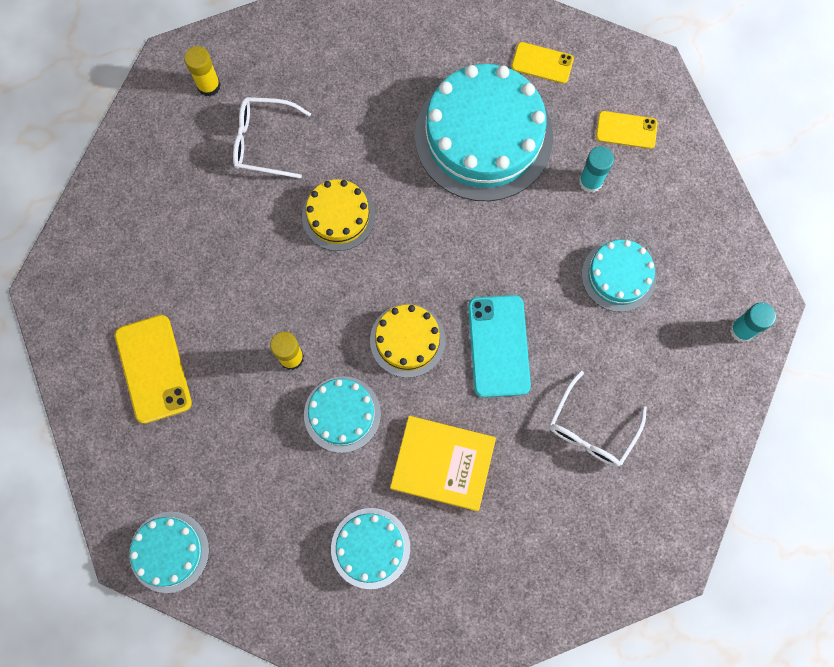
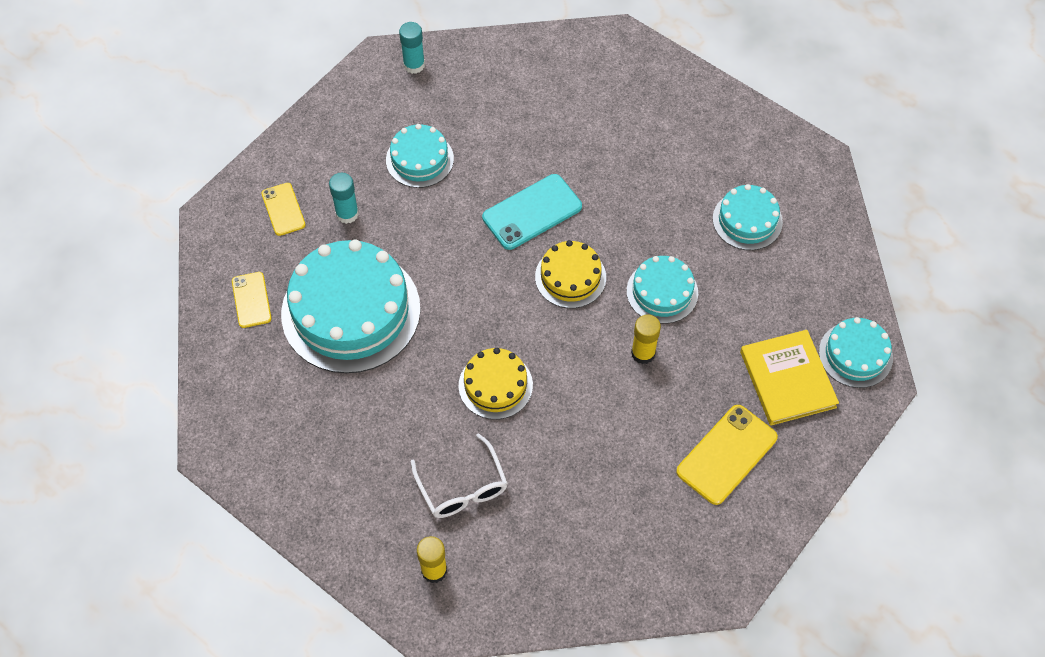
camera: 120 degrees left, 15 degrees down
yellow book [390,416,496,511] -> yellow book moved to [740,330,839,426]
white glasses [549,371,647,467] -> none

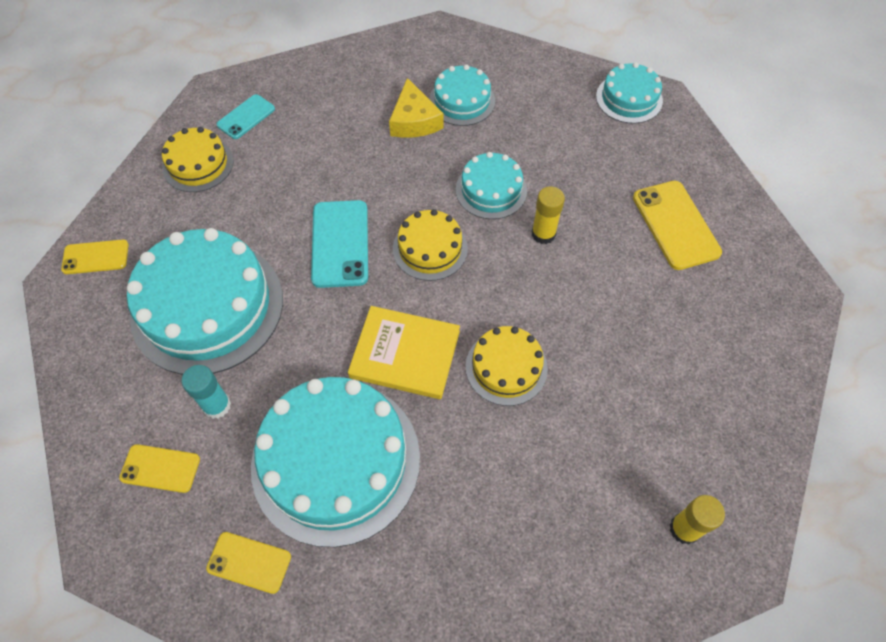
camera: 60 degrees left, 0 degrees up
turquoise cake [386,124,454,188] -> turquoise cake [127,228,283,375], size x1.92
turquoise glue stick [399,22,425,74] -> yellow phone [61,240,128,274]
white glasses [411,433,508,518] -> none
yellow book [740,330,839,426] -> yellow book moved to [348,306,460,399]
none -> yellow cake [162,127,234,192]
none -> turquoise phone [217,94,275,139]
none -> yellow cheese [389,78,444,138]

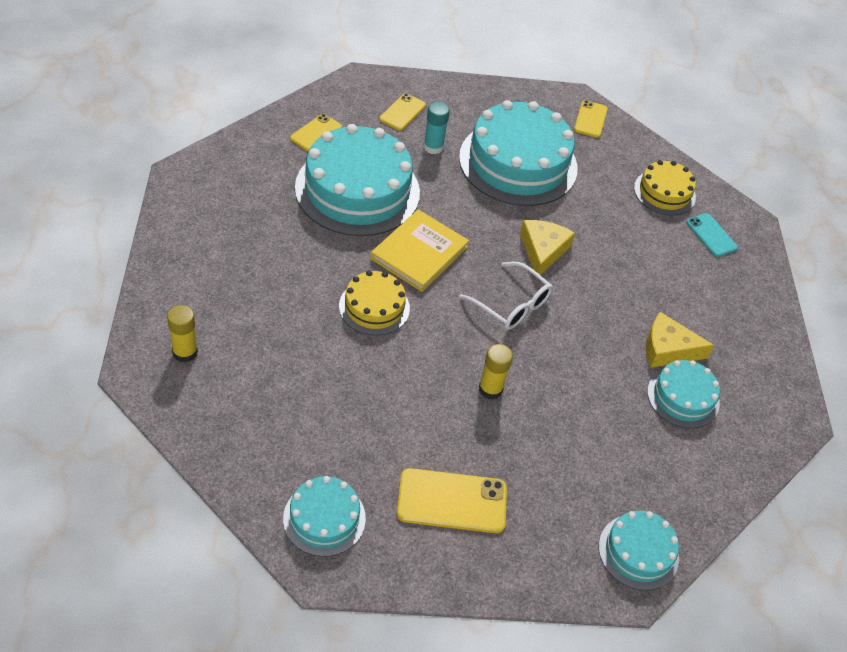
camera: 105 degrees right, 10 degrees down
turquoise phone [311,200,368,288] -> yellow cheese [520,220,575,278]
yellow cake [393,209,468,281] -> white glasses [459,262,553,330]
turquoise cake [456,152,527,219] -> turquoise cake moved to [283,476,366,557]

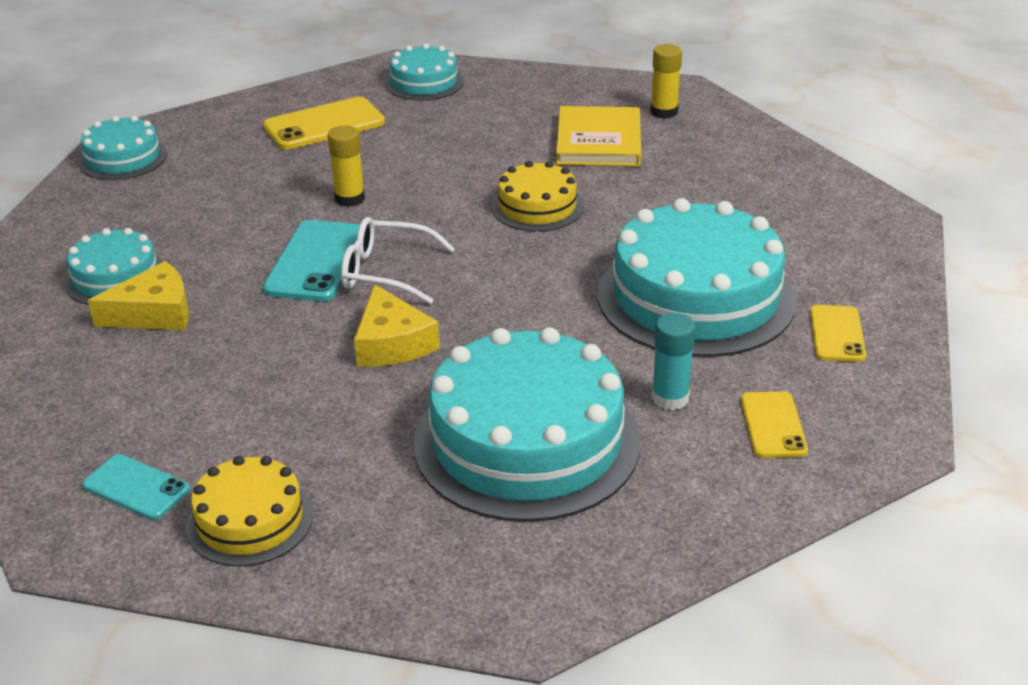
camera: 155 degrees right, 15 degrees down
yellow book [371,209,469,292] -> yellow book moved to [556,106,641,166]
yellow phone [574,100,608,138] -> none
none -> turquoise phone [263,220,360,301]

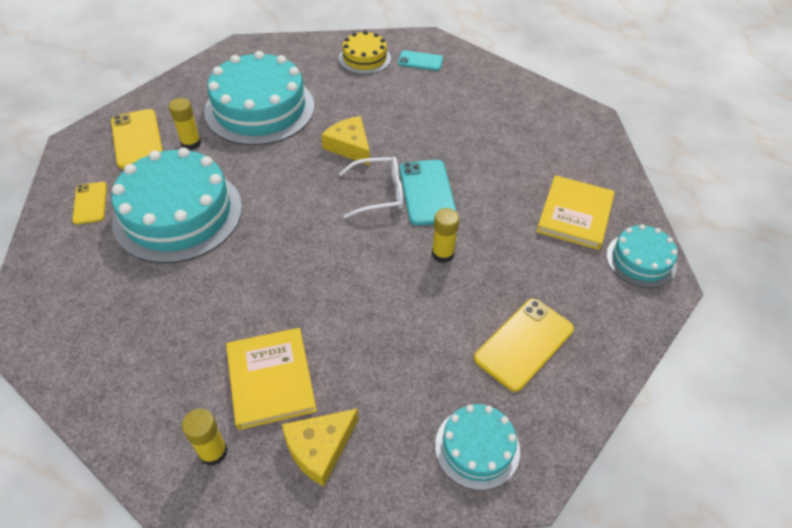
camera: 160 degrees right, 15 degrees up
turquoise cake [64,228,163,305] -> none
yellow cheese [88,261,189,330] -> yellow cheese moved to [282,408,359,487]
yellow cake [491,161,584,231] -> none
turquoise glue stick [652,313,696,410] -> yellow glue stick [169,98,201,150]
yellow phone [741,391,808,458] -> yellow phone [111,109,163,169], size x1.63
none -> yellow book [536,175,615,250]

